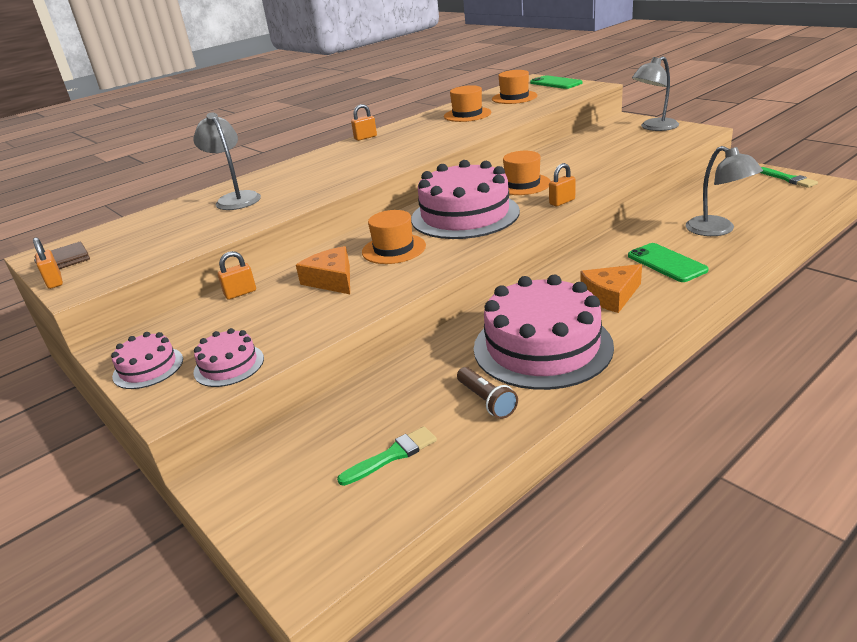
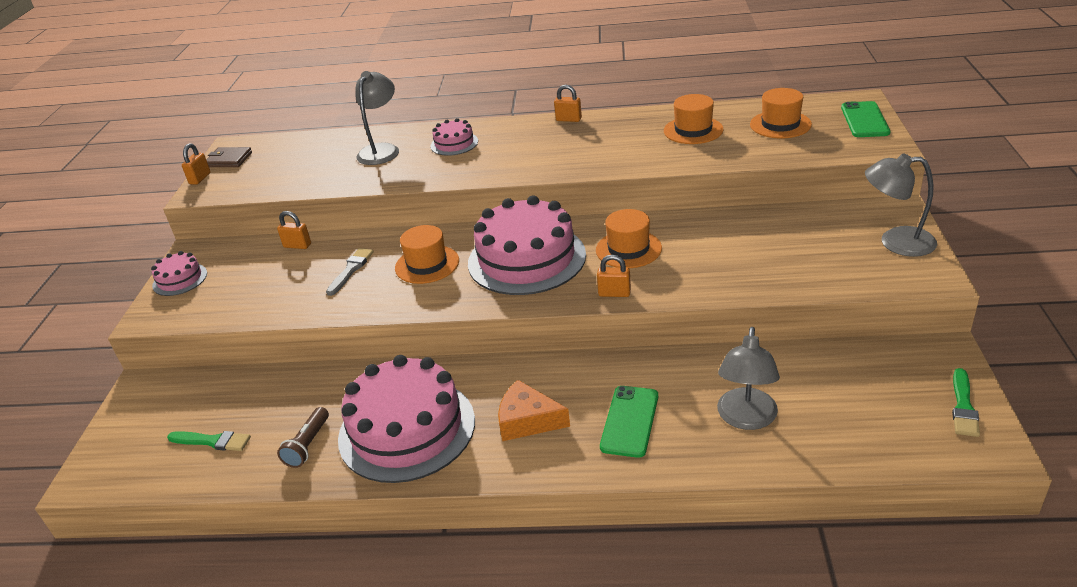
camera: 45 degrees right, 5 degrees up
pink cake [194,328,264,387] -> pink cake moved to [430,118,478,156]
orange cheese [296,246,350,294] -> grey brush [326,248,373,296]

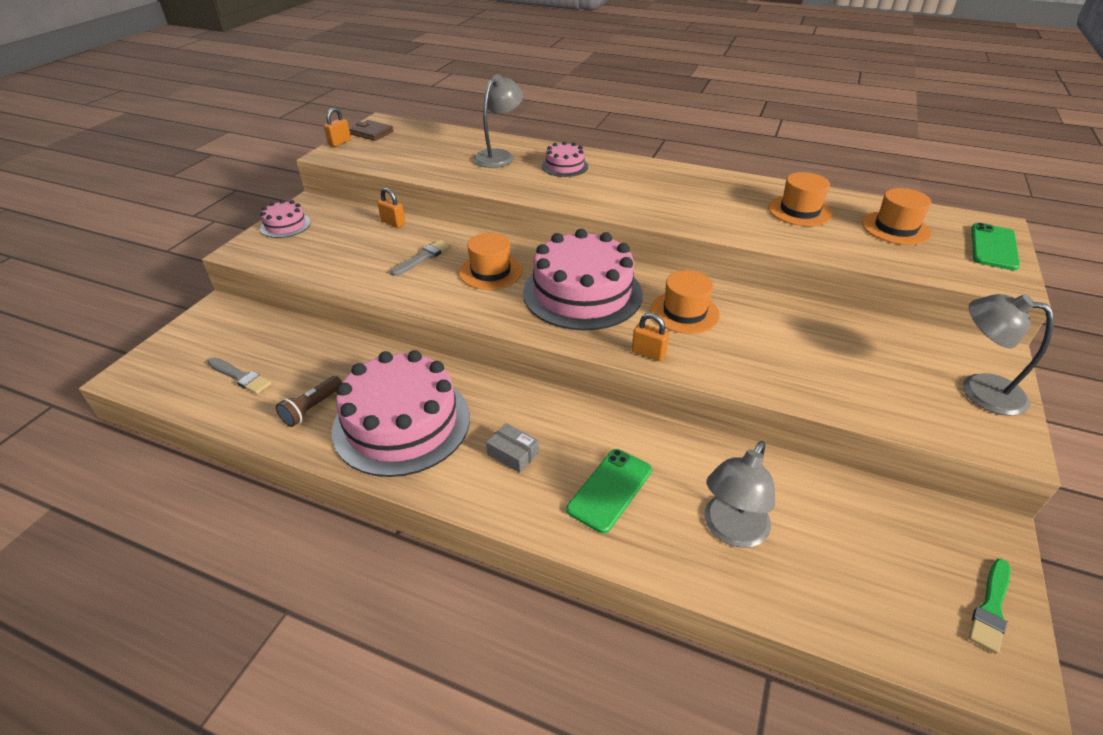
camera: 15 degrees right, 5 degrees up
green brush [167,431,251,451] -> grey brush [208,357,271,394]
orange cheese [498,380,570,441] -> grey box [486,423,539,473]
orange padlock [554,85,582,122] -> none

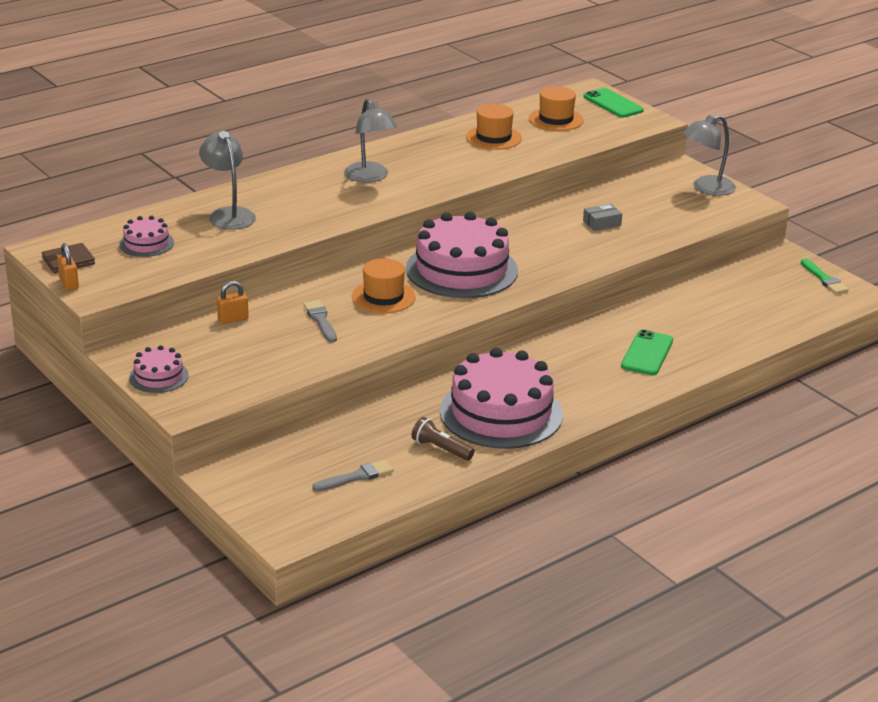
camera: 60 degrees left, 10 degrees down
brown flashlight [276,376,342,427] -> brown flashlight turned 150 degrees clockwise [412,417,475,461]
grey box [486,423,539,473] -> grey box moved to [583,204,622,231]
pink cake [542,141,588,177] -> pink cake moved to [119,216,174,257]
green phone [566,449,652,533] -> green phone turned 45 degrees clockwise [621,330,673,375]
orange padlock [632,313,669,361] -> none
orange hat [650,270,720,334] -> none
grey lamp [705,441,775,548] -> grey lamp moved to [344,99,397,183]

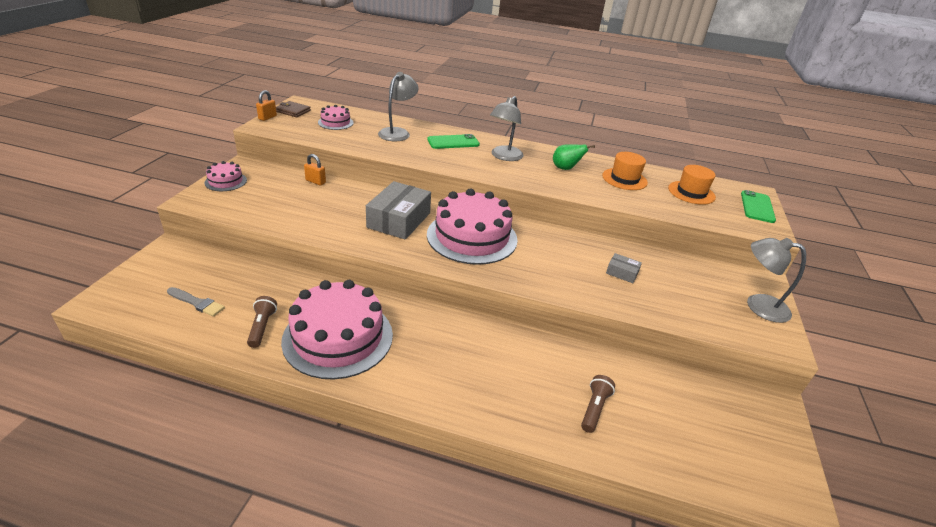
camera: 50 degrees right, 5 degrees up
grey brush [304,300,337,342] -> none
orange hat [352,258,416,313] -> grey box [366,181,431,240]
green phone [621,330,673,375] -> green phone moved to [427,134,480,149]
green brush [801,259,849,294] -> none
none -> green pear [553,144,595,170]
none -> brown flashlight [581,375,615,433]

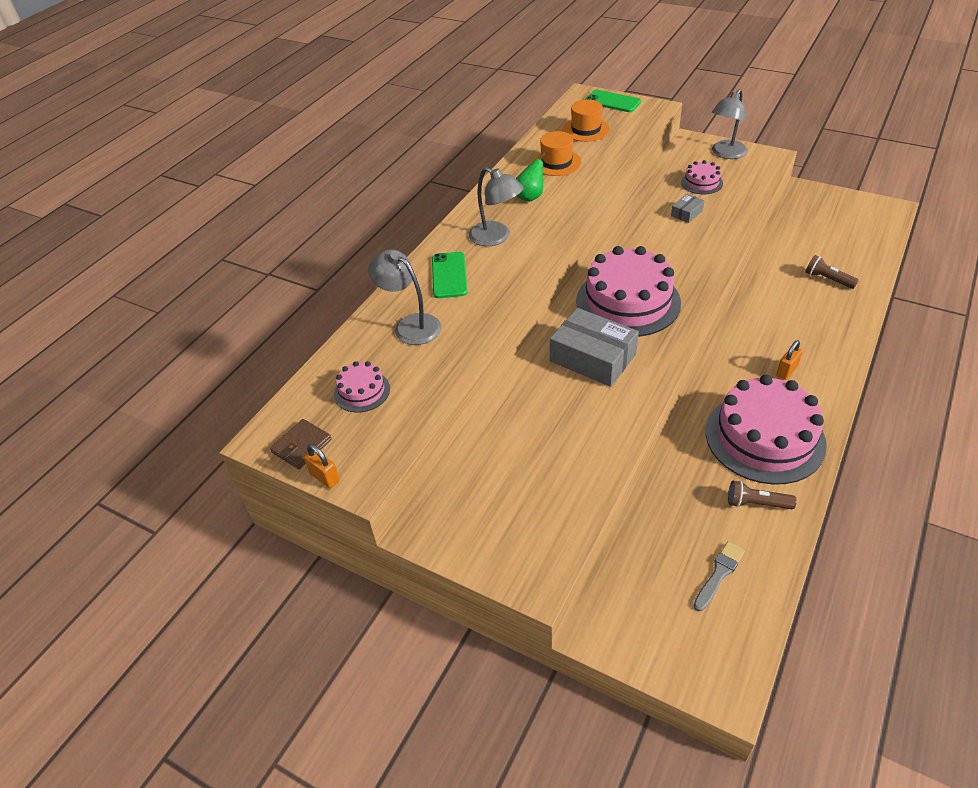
camera: 70 degrees left, 10 degrees up
pink cake [204,161,247,191] -> pink cake moved to [681,160,723,194]
orange padlock [304,154,326,185] -> orange padlock moved to [776,340,803,380]

